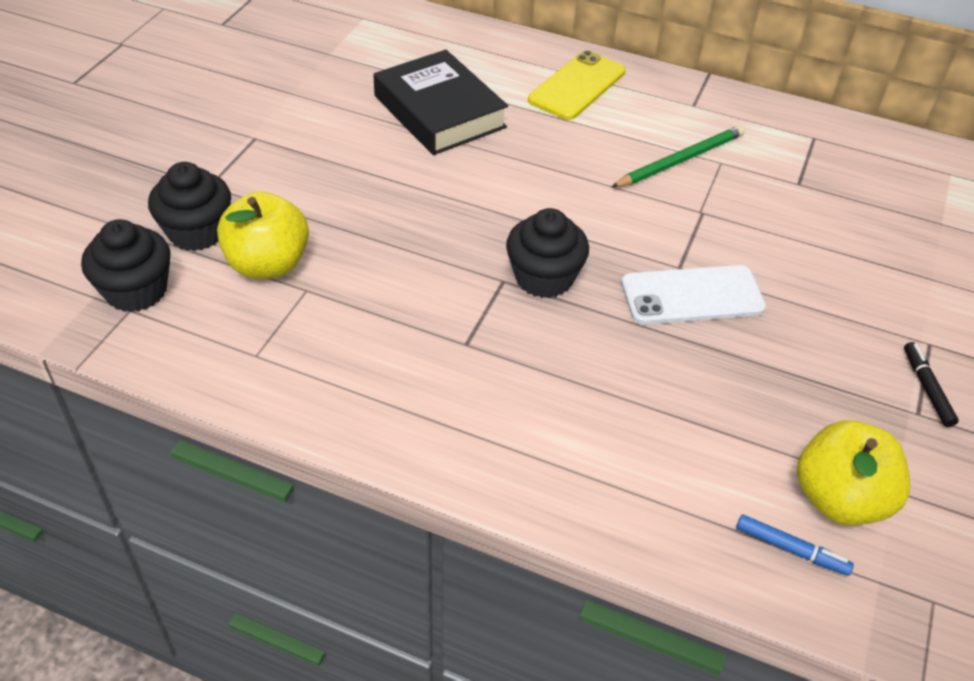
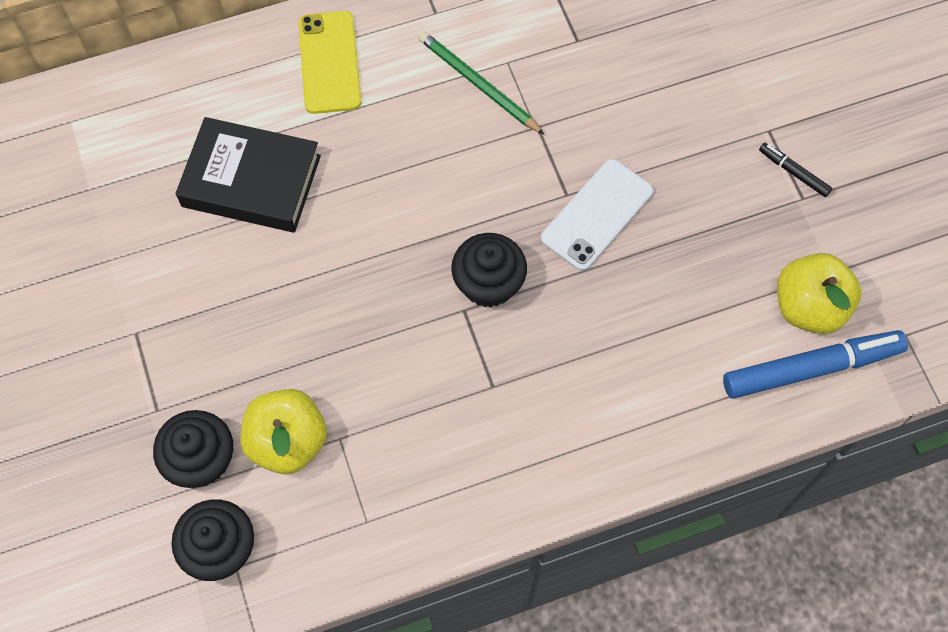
camera: 40 degrees left, 20 degrees up
green pencil [611,125,745,188] -> green pencil turned 60 degrees counterclockwise [418,31,544,134]
blue marker [736,514,854,576] -> blue marker [723,330,908,399], size x2.14

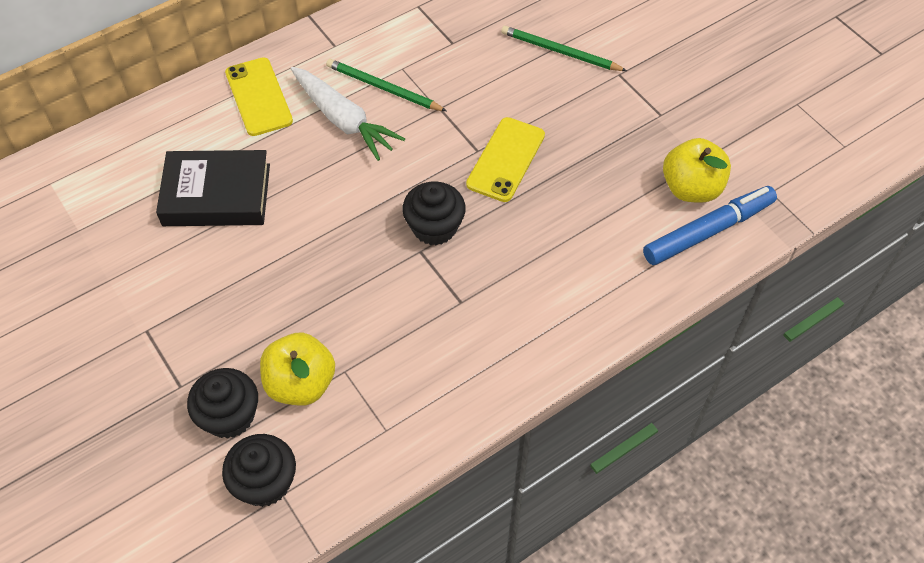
camera: 15 degrees left, 10 degrees down
white phone [541,159,653,271] -> yellow phone [466,117,545,202]
black marker [759,143,832,197] -> none
none -> white carrot [291,67,405,161]
none -> green pencil [501,26,627,71]

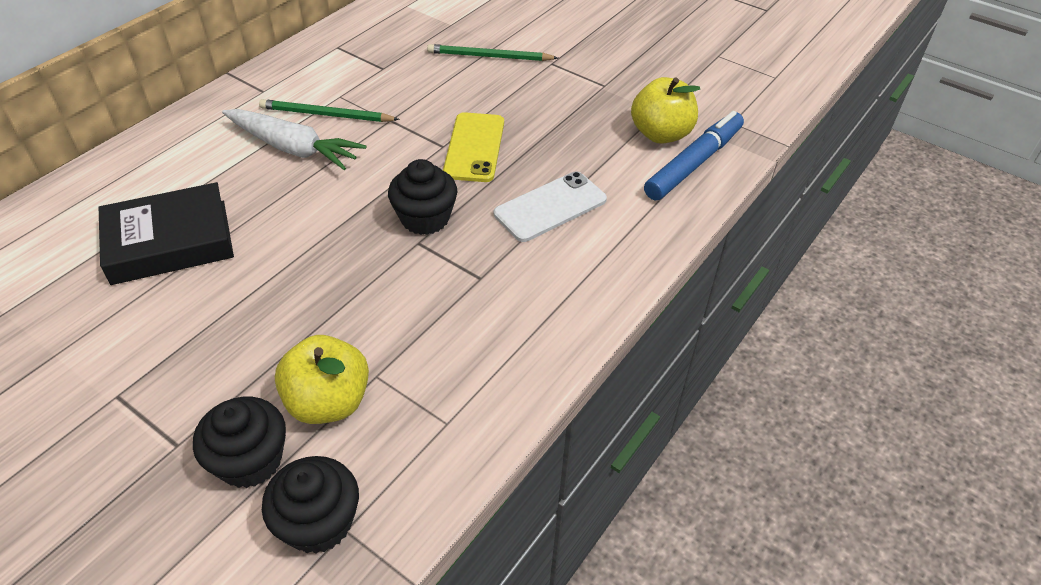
camera: 20 degrees left, 10 degrees down
yellow phone [225,57,293,136] -> none
none -> white phone [494,171,607,242]

